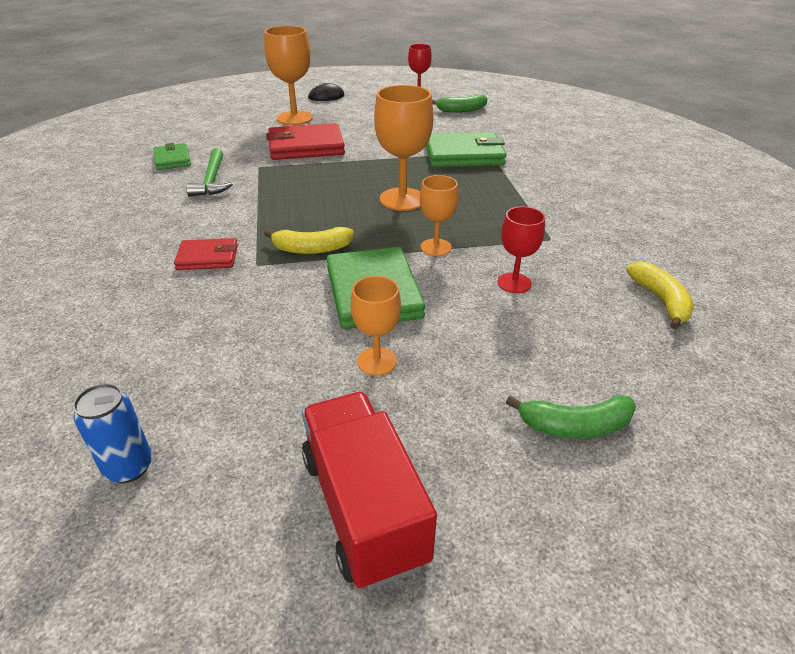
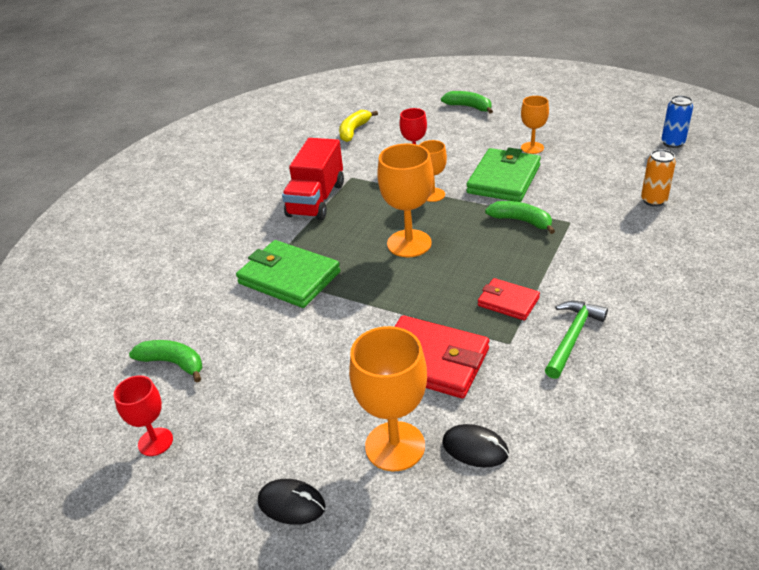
camera: 140 degrees left, 0 degrees up
green wallet [154,143,191,170] -> none
red wallet [174,238,238,270] -> red wallet moved to [478,278,540,321]
yellow banana [264,227,354,254] -> green banana [485,201,555,234]
red truck [302,392,437,590] -> red truck moved to [282,138,344,220]
none -> black mouse [442,424,509,467]
none -> orange can [641,149,676,207]

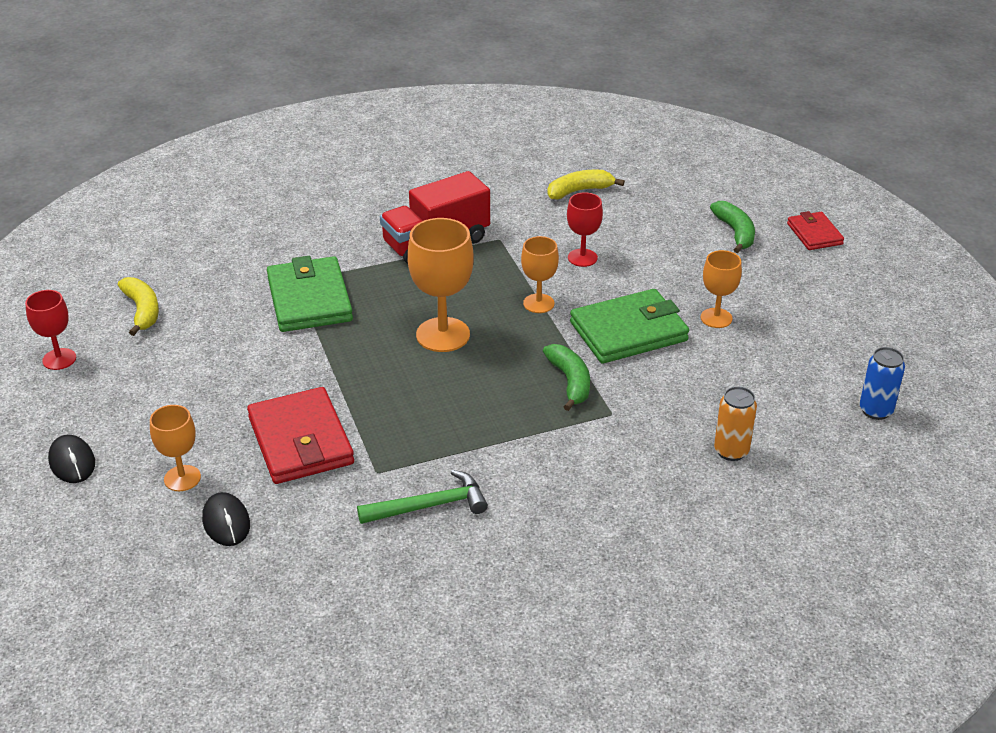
camera: 40 degrees right, 0 degrees up
green banana [129,340,203,383] -> yellow banana [118,277,159,336]
orange goblet [349,326,427,471] -> orange goblet [150,405,201,491], size x0.60
red wallet [478,278,540,321] -> red wallet moved to [787,211,844,250]

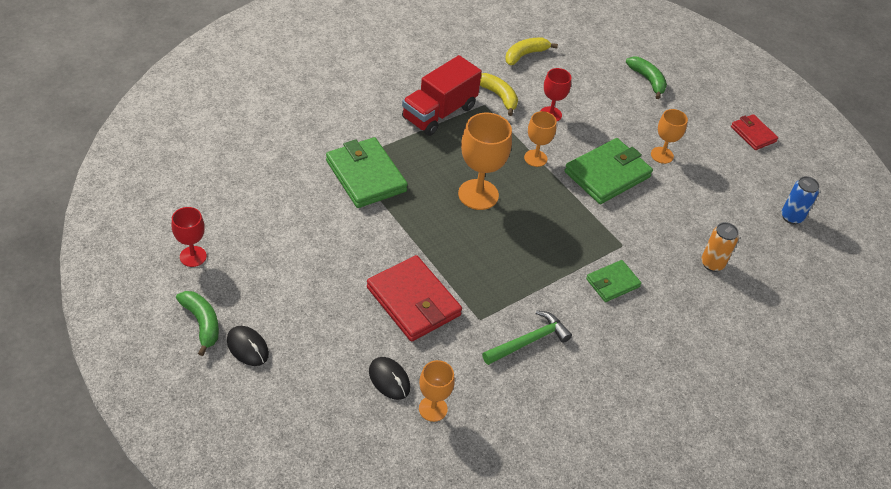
camera: 20 degrees left, 10 degrees up
yellow banana [118,277,159,336] -> yellow banana moved to [480,73,518,116]
orange goblet [150,405,201,491] -> orange goblet moved to [419,360,455,422]
green banana [543,344,590,411] -> green banana moved to [176,291,219,356]
red wallet [787,211,844,250] -> red wallet moved to [731,114,778,150]
none -> green wallet [586,260,641,302]

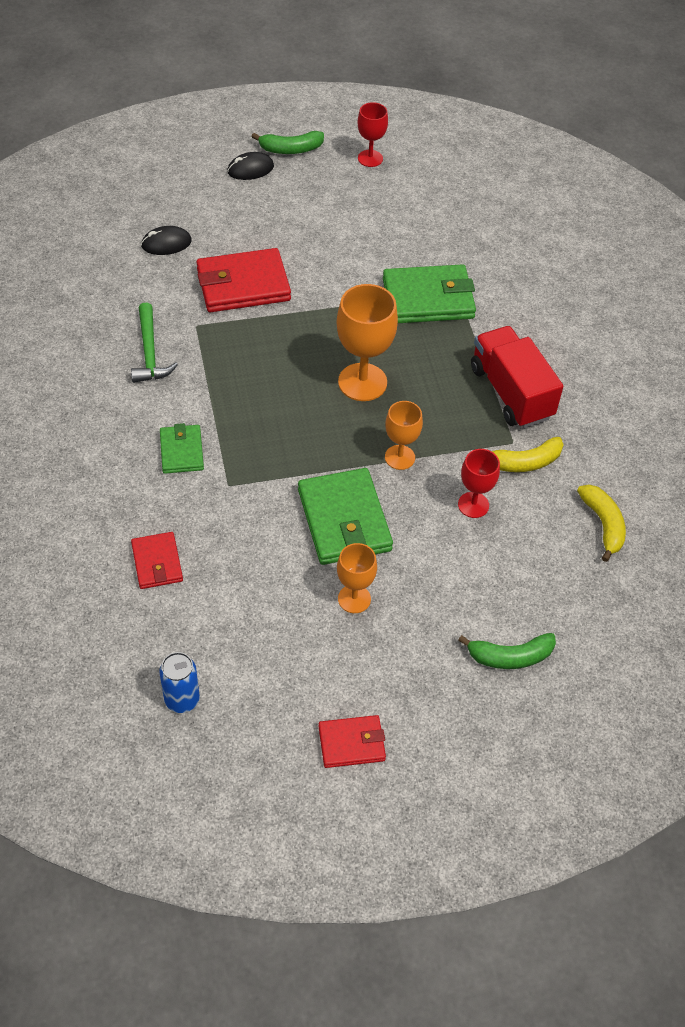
camera: 115 degrees right, 5 degrees up
orange goblet [419,360,455,422] -> none
orange can [701,222,739,272] -> red wallet [131,532,183,589]

